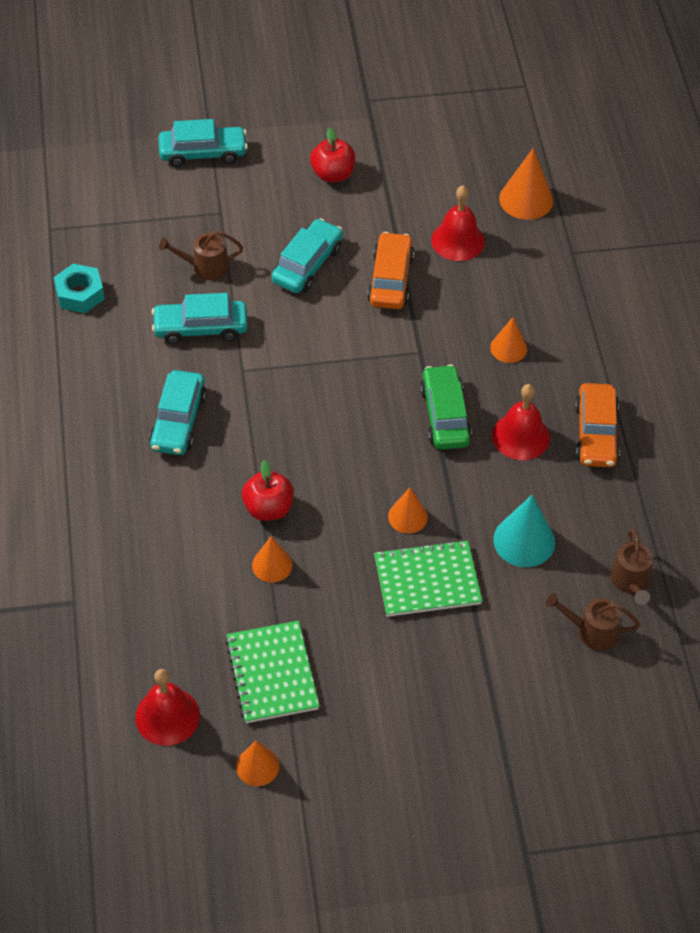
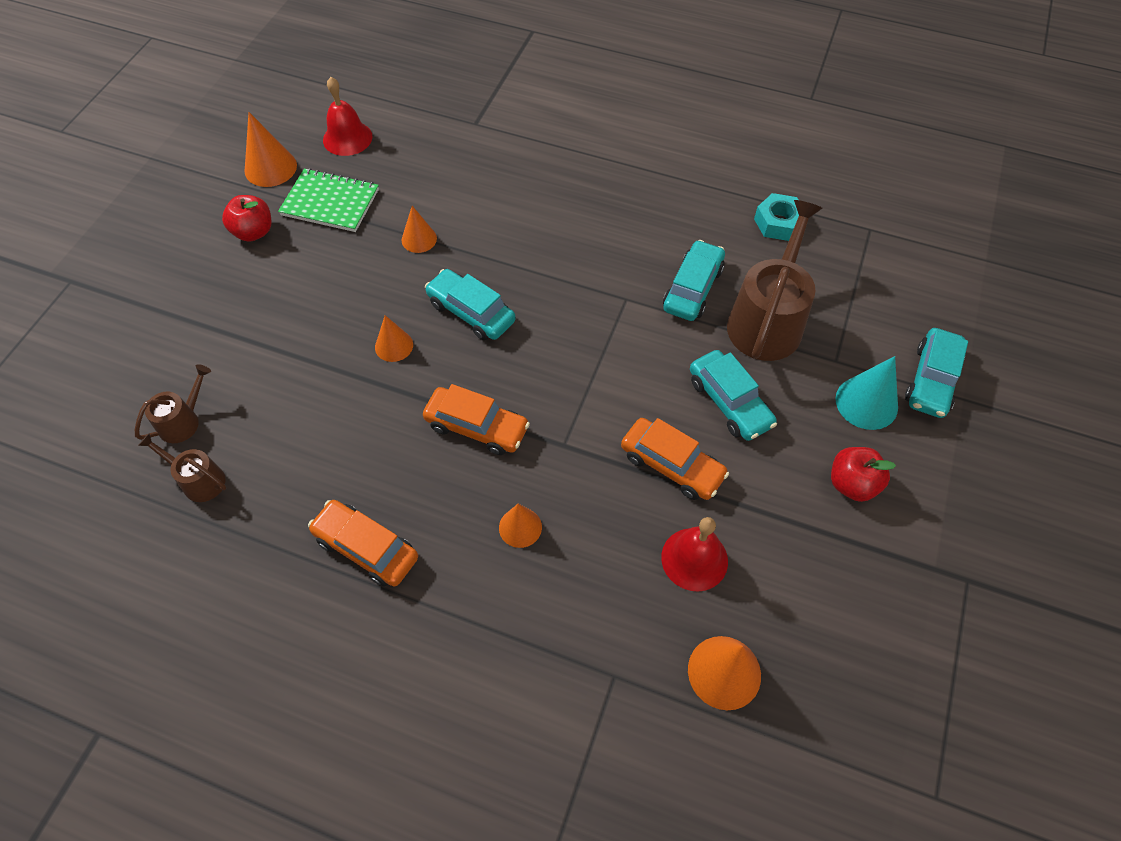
camera: 120 degrees right, 5 degrees up
turquoise car [149,370,206,455] -> turquoise car moved to [425,269,516,341]
brown watering can [159,231,243,280] -> brown watering can [727,200,823,361], size x2.00
orange cone [236,740,279,786] -> orange cone [245,112,297,187], size x1.55
red apple [242,460,294,521] -> red apple moved to [222,195,272,242]
green notebook [374,540,482,617] -> none
green car [420,364,472,450] -> orange car [423,384,530,455]
red bell [492,384,550,460] -> none
turquoise cone [493,495,555,567] -> turquoise cone moved to [835,356,898,430]

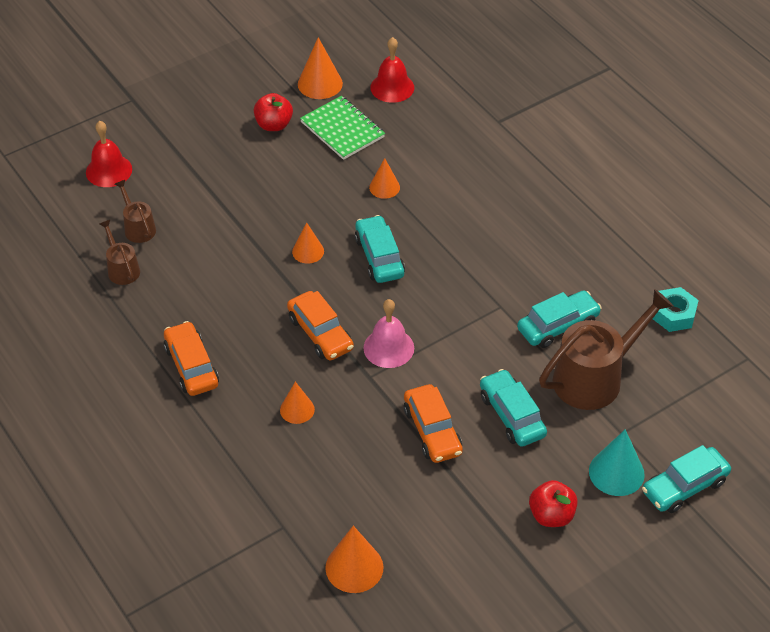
camera: 35 degrees right, 10 degrees down
brown watering can [135,364,211,443] -> brown watering can turned 105 degrees counterclockwise [115,180,156,243]
red bell [661,517,728,591] -> red bell moved to [86,121,132,187]
turquoise car [690,350,777,441] -> turquoise car turned 150 degrees clockwise [480,369,547,447]
none -> pink bell [363,299,414,368]

